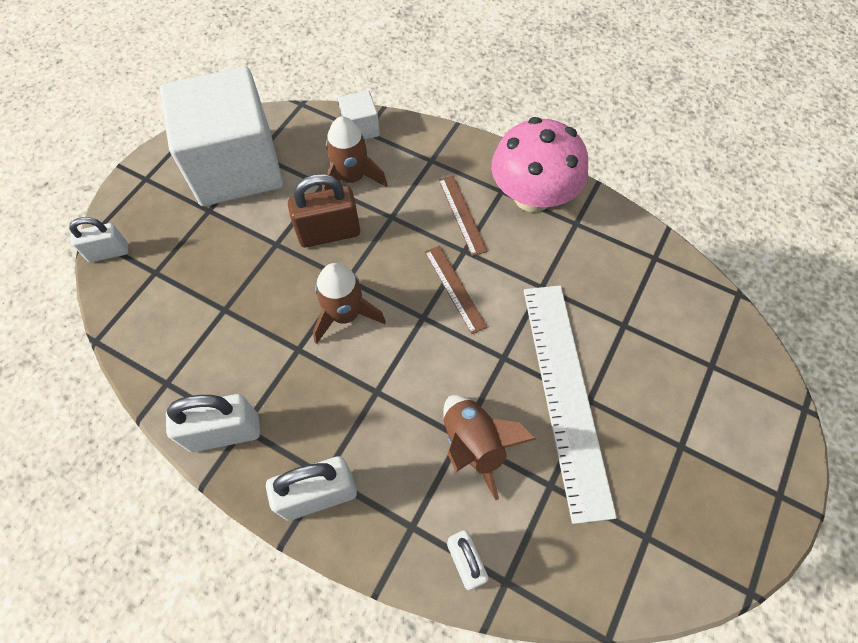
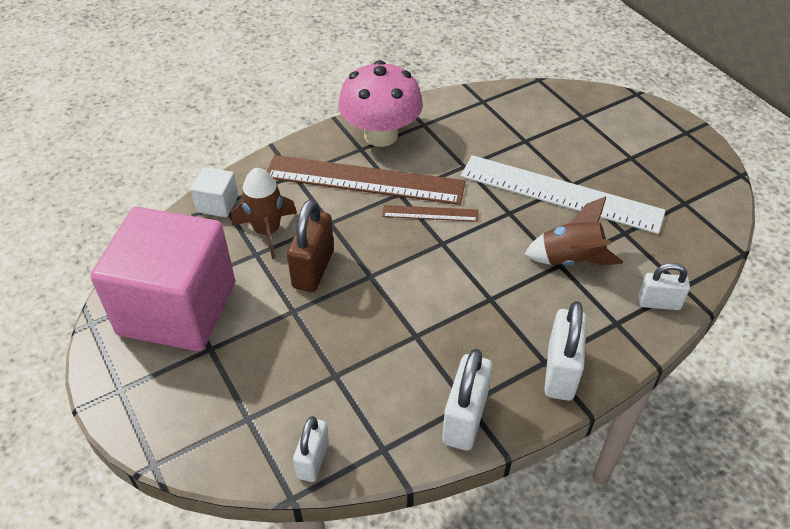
camera: 60 degrees left, 15 degrees down
white padlock [69,217,128,262] -> white padlock moved to [293,416,329,482]
white cube [160,67,283,206] -> pink cube [90,207,235,351]
brown rocket [313,263,386,344] -> none
brown ruler [439,175,488,256] -> brown ruler [267,155,465,205], size x2.17

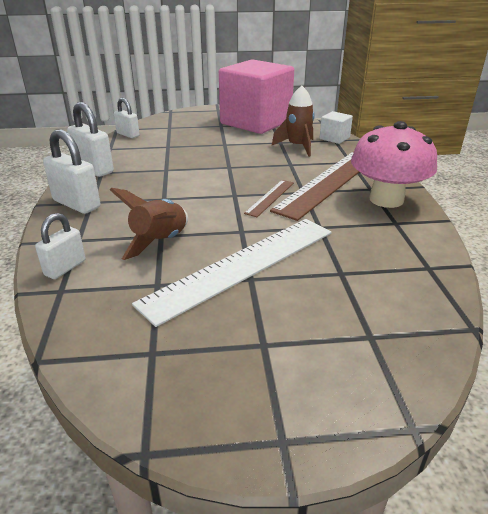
camera: 115 degrees right, 15 degrees down
brown padlock [287,199,334,292] -> none

